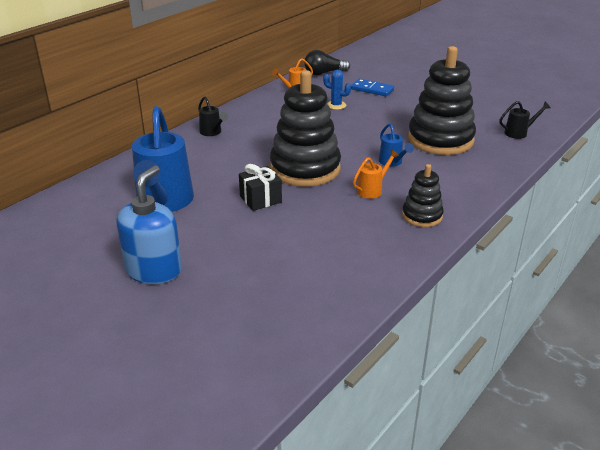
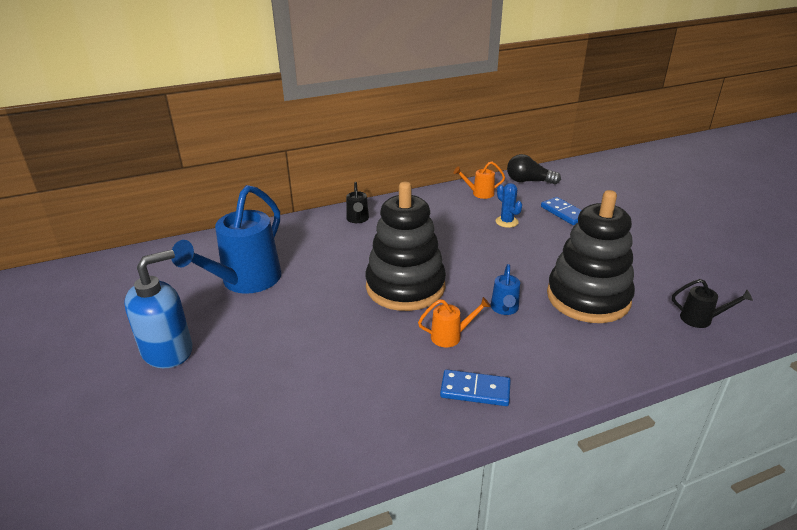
camera: 30 degrees right, 0 degrees up
black gift [239,164,282,211] -> none
black stacking toy [402,164,444,227] -> blue domino [440,369,511,406]

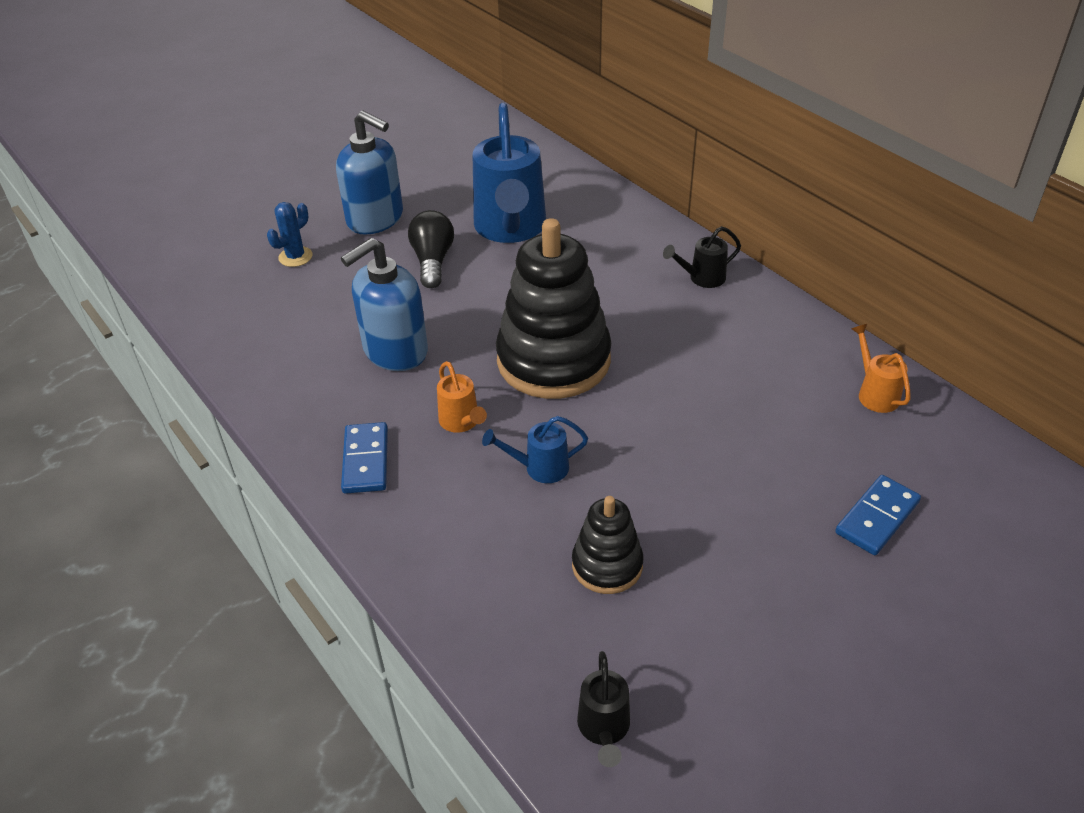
camera: 75 degrees right, 10 degrees up
blue watering can [172,185,281,294] -> blue watering can turned 105 degrees counterclockwise [473,103,546,243]
blue cactus [496,183,522,228] -> blue cactus moved to [267,202,313,267]
black light bulb [507,154,561,184] -> black light bulb moved to [408,210,454,288]
black stacking toy [547,190,635,323] -> black stacking toy [572,496,644,594], size x0.51
none -> blue soap dispenser [341,238,428,371]

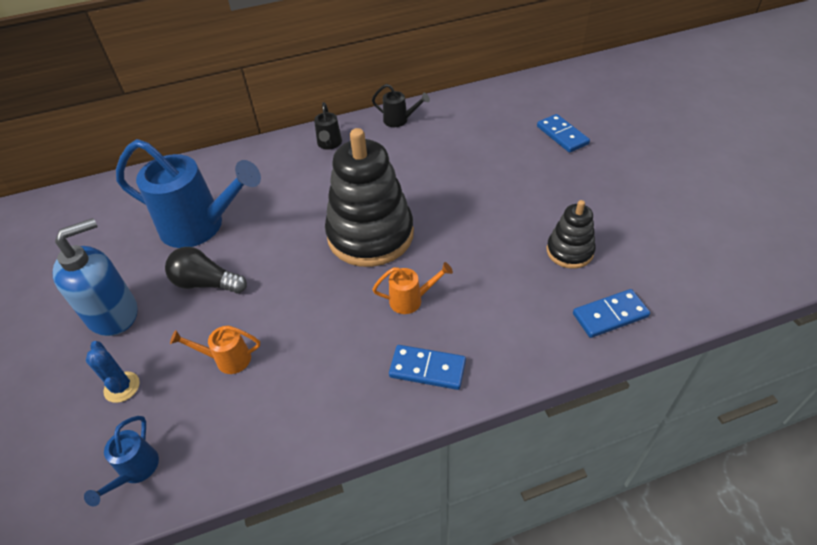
camera: 70 degrees left, 5 degrees up
blue soap dispenser [341,238,428,371] -> none
blue watering can [482,416,588,483] -> blue watering can moved to [84,416,159,506]
black watering can [577,651,630,767] -> black watering can moved to [372,84,430,127]
orange watering can [851,324,911,413] -> orange watering can moved to [170,326,260,374]
none -> blue domino [573,289,650,338]

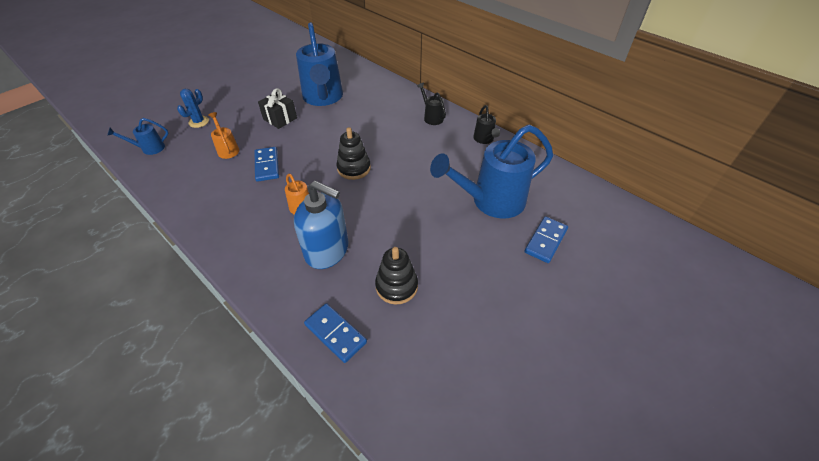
camera: 60 degrees right, 0 degrees up
blue soap dispenser [53,218,138,336] -> blue soap dispenser moved to [294,181,349,269]
black light bulb [165,247,247,293] -> black gift [258,88,297,129]
black watering can [314,102,342,149] -> black watering can turned 90 degrees clockwise [417,82,446,125]
black stacking toy [325,128,414,267] -> black stacking toy [336,127,371,180], size x0.51
blue domino [389,345,466,390] -> blue domino moved to [255,147,279,182]
none -> blue watering can [430,125,553,219]

